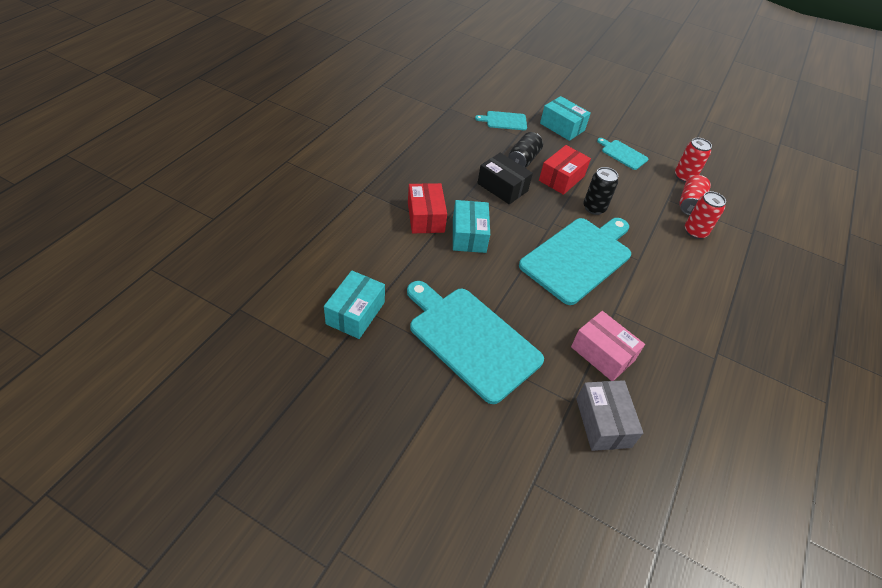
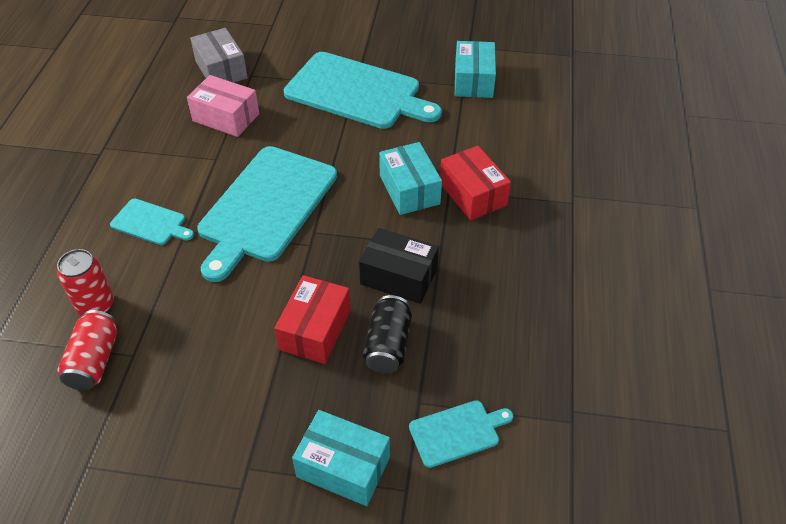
camera: 165 degrees right, 0 degrees up
black can [583,167,618,215] -> none
turquoise cutting board [597,138,648,170] -> turquoise cutting board moved to [110,199,194,245]
red can [675,138,712,182] -> none

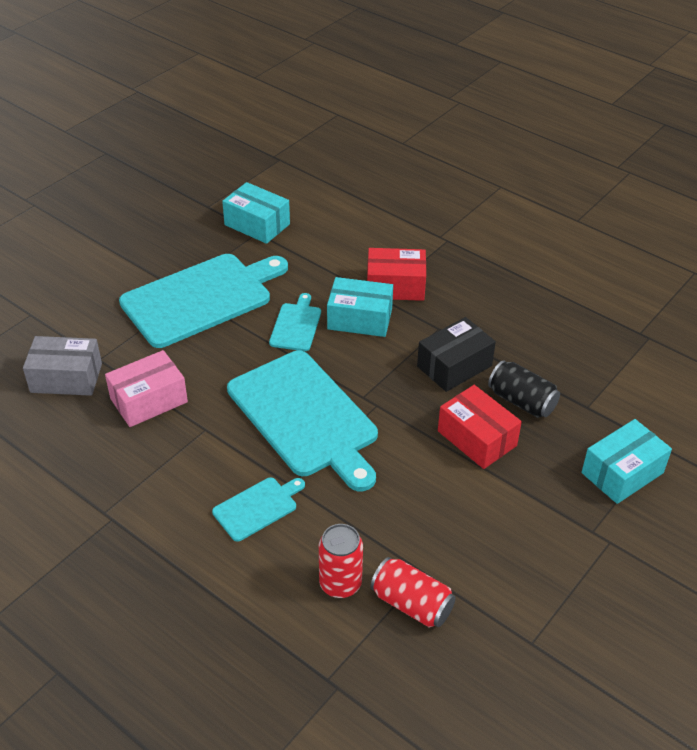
camera: 60 degrees left, 5 degrees down
turquoise cutting board [409,400,513,468] -> turquoise cutting board moved to [269,293,321,351]

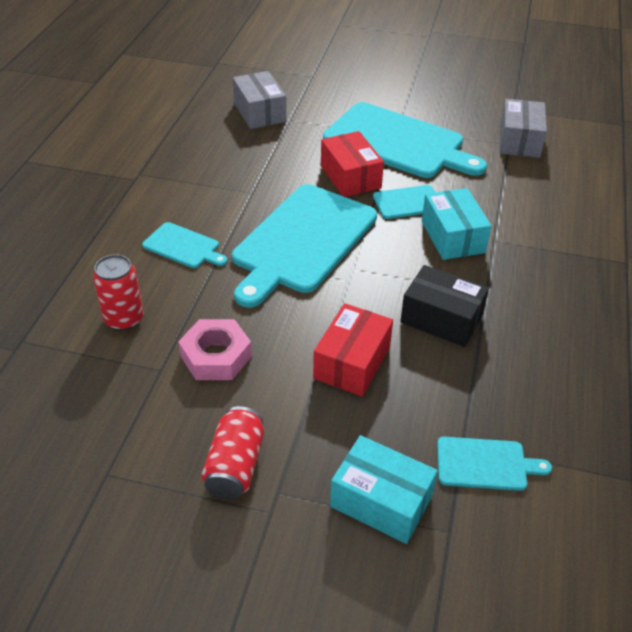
camera: 65 degrees right, 0 degrees up
pink box [105,350,188,427] -> none
turquoise box [222,182,290,244] -> grey box [500,99,547,158]
red box [367,248,426,301] -> red box moved to [321,131,384,197]
red can [371,557,456,628] -> red can moved to [201,406,264,499]
black can [488,360,560,418] -> none
none -> pink nut [178,319,252,380]
none -> turquoise cutting board [437,437,552,491]

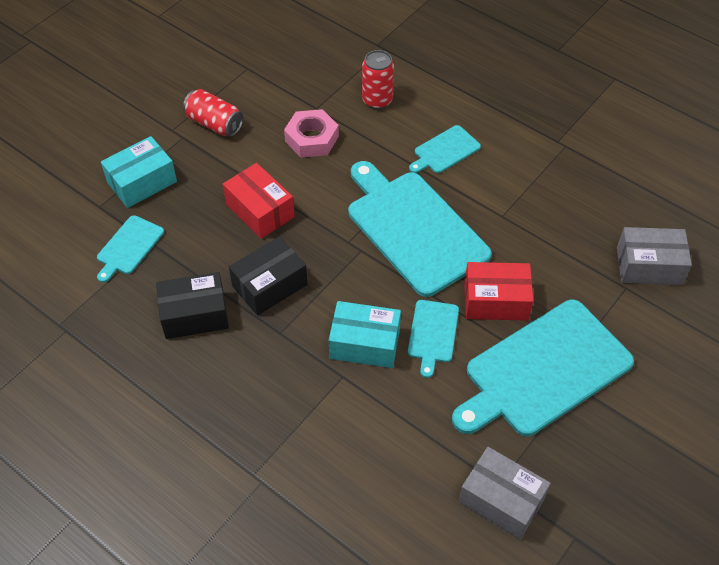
camera: 115 degrees right, 10 degrees up
none -> black box [156,272,229,339]

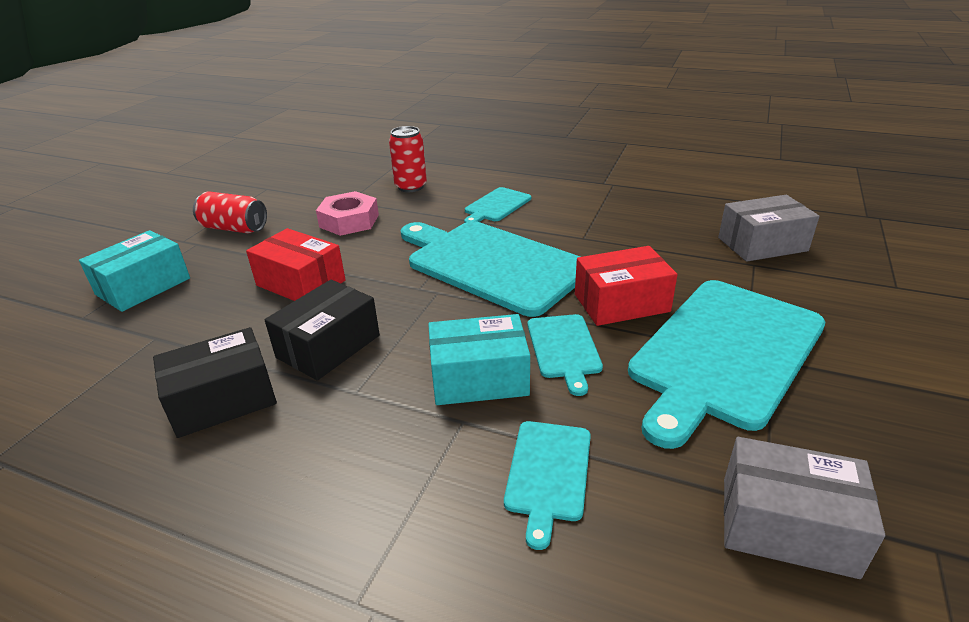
camera: 15 degrees left, 20 degrees down
turquoise cutting board [97,215,164,283] -> turquoise cutting board moved to [504,421,591,550]

